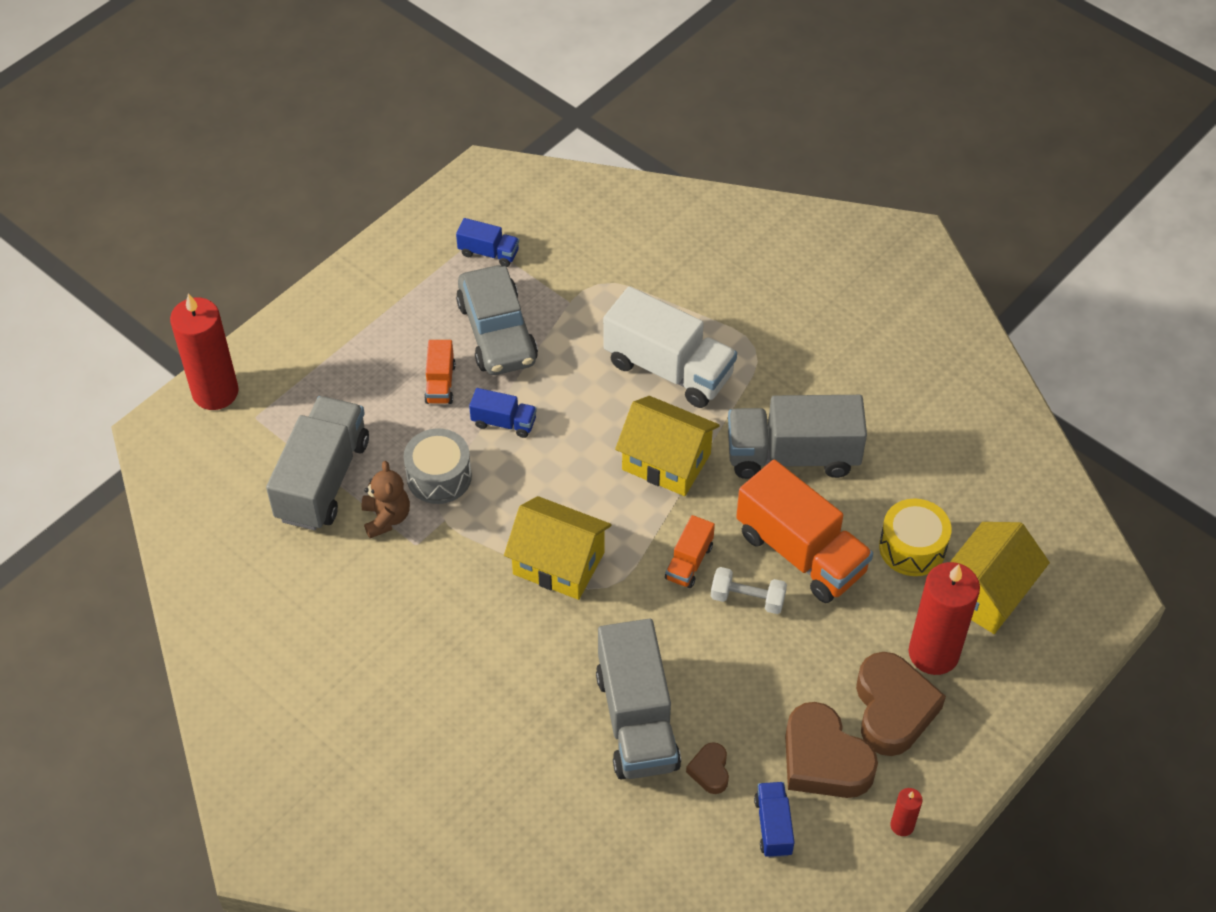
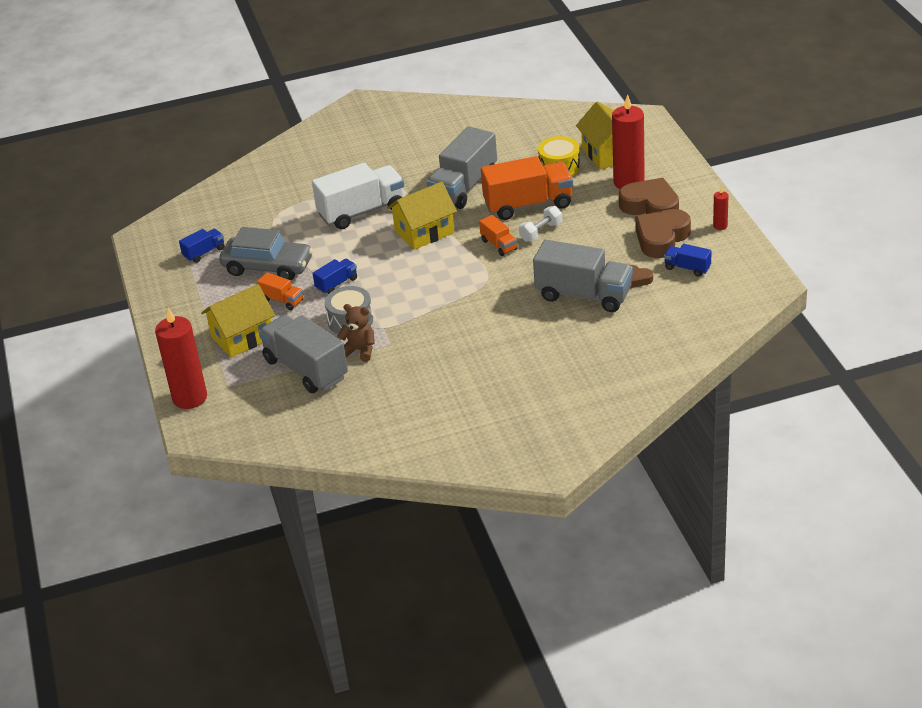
camera: 55 degrees left, 15 degrees down
yellow house [504,496,611,600] -> yellow house moved to [201,284,275,358]
brown heart [785,702,878,798] -> brown heart turned 135 degrees clockwise [635,209,691,258]

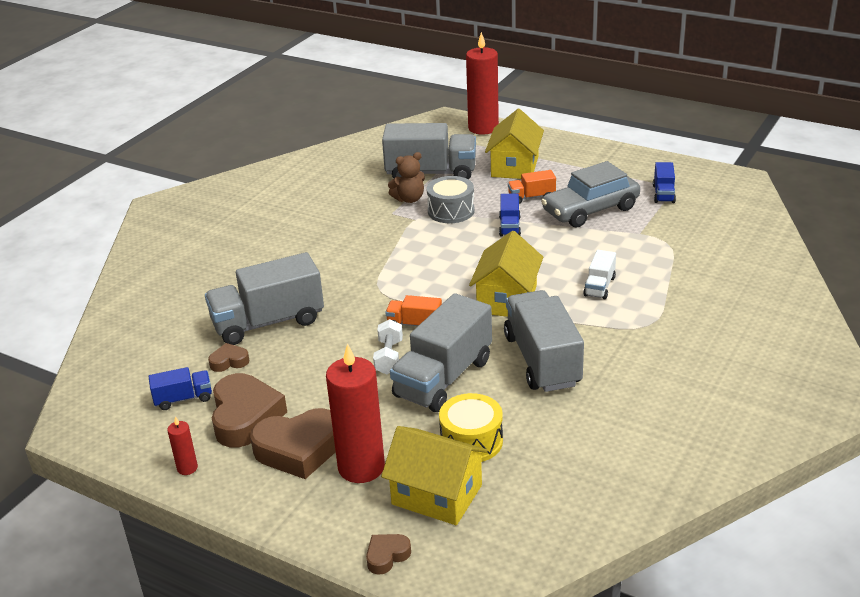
camera: 135 degrees right, 5 degrees down
white truck [312,162,404,229] -> white truck [583,250,616,299], size x0.48
orange truck [481,156,573,220] -> grey truck [390,293,492,412]
none -> brown heart [366,534,411,575]

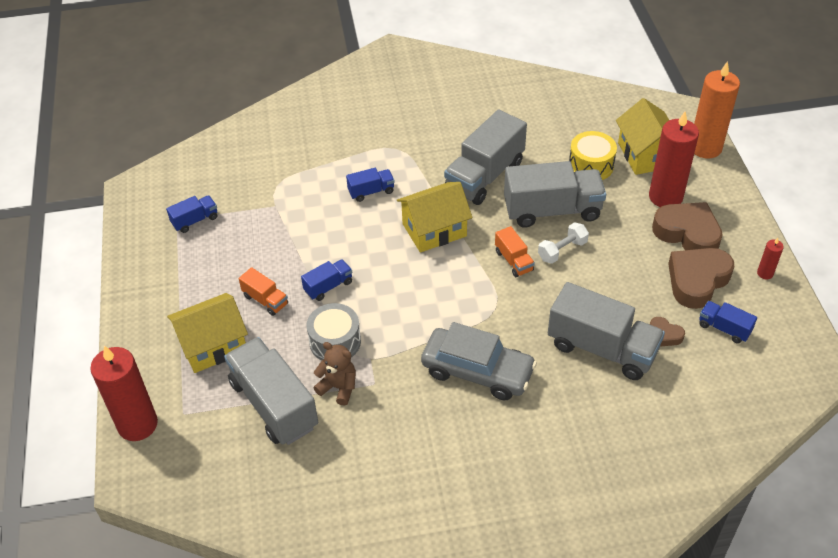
camera: 130 degrees left, 15 degrees up
brown heart [366,534,411,575] -> orange candle [694,61,740,159]
grey car [541,161,640,228] -> grey car moved to [421,322,537,400]
white truck [583,250,616,299] -> blue truck [346,168,395,202]

